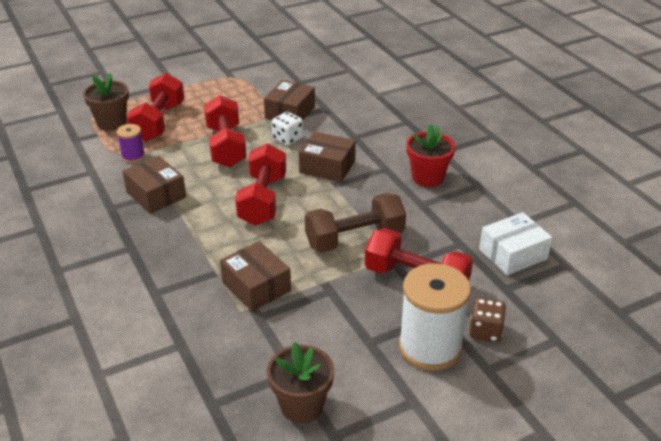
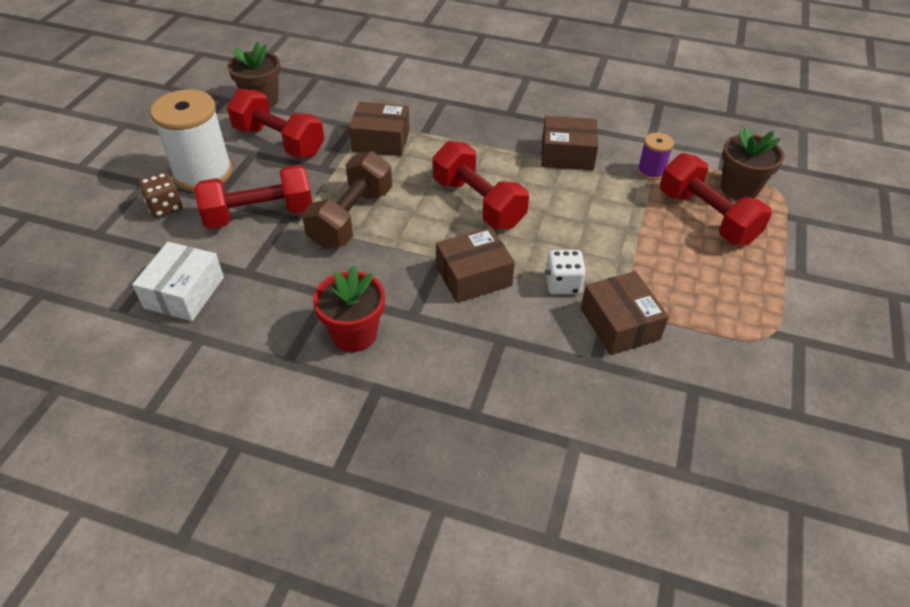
camera: 135 degrees right, 10 degrees up
red dumbbell [204,95,246,168] -> red dumbbell moved to [227,89,325,158]

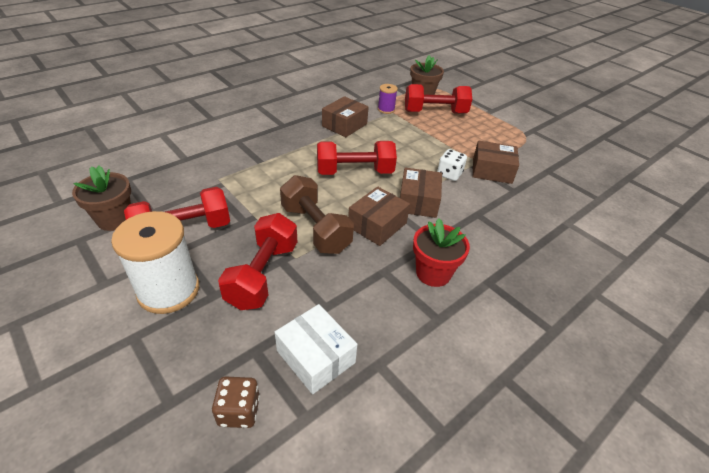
camera: 60 degrees left, 5 degrees down
brown dice [139,172,183,218] -> brown dice moved to [212,376,260,428]
brown box [349,102,410,156] -> brown box moved to [348,186,410,246]

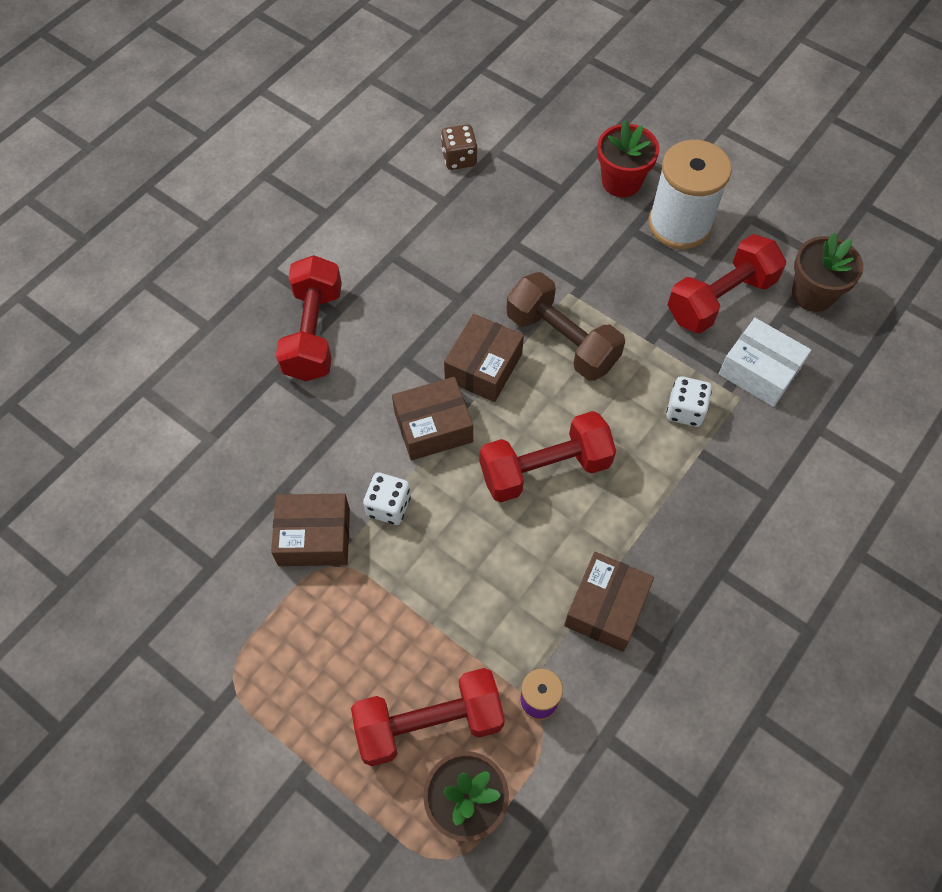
camera: 170 degrees right, 20 degrees up
brown dice [212,376,260,428] -> brown dice moved to [441,124,478,170]
red dumbbell [218,213,297,310] -> red dumbbell moved to [276,255,342,381]
white box [275,304,357,394] -> white box moved to [719,318,811,407]
brown box [400,168,442,218] -> brown box turned 75 degrees clockwise [392,377,473,460]
red flower pot [413,218,470,287] -> red flower pot moved to [597,120,660,197]
none -> white dice [667,376,712,427]

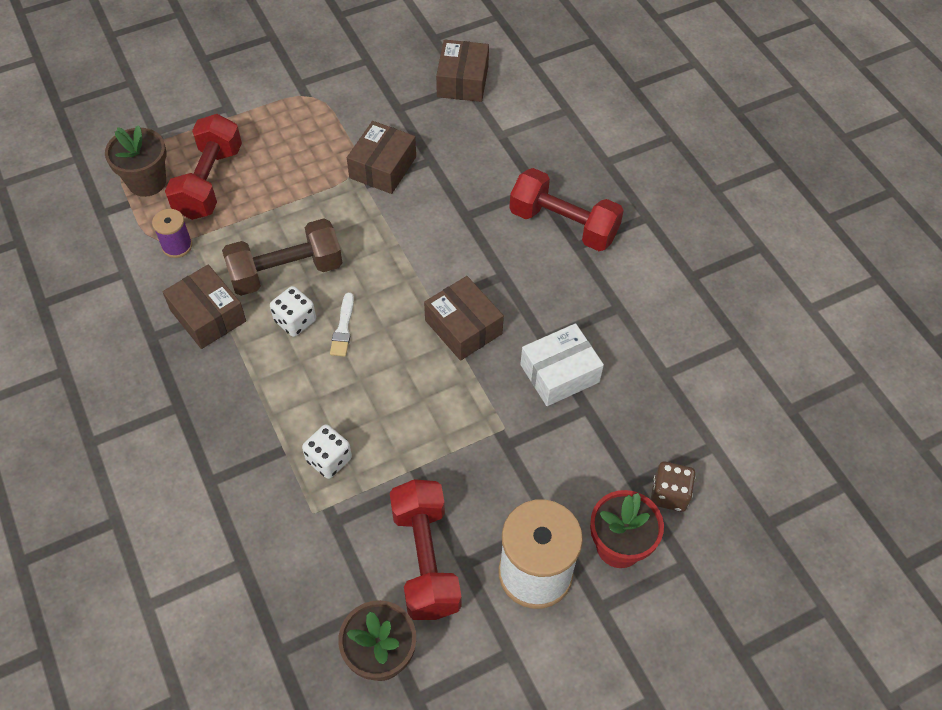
camera: 115 degrees right, 5 degrees down
white dice [363,472,411,525] -> white dice moved to [270,286,316,337]
brown box [392,377,473,460] -> brown box moved to [436,40,489,102]
brown dice [441,124,478,170] -> brown dice moved to [651,462,696,512]
red dumbbell [480,411,616,502] -> white brush [330,292,354,357]
brown dumbbell [506,272,625,381] -> brown dumbbell moved to [222,219,342,296]
white box [719,318,811,407] -> white box moved to [520,323,604,406]

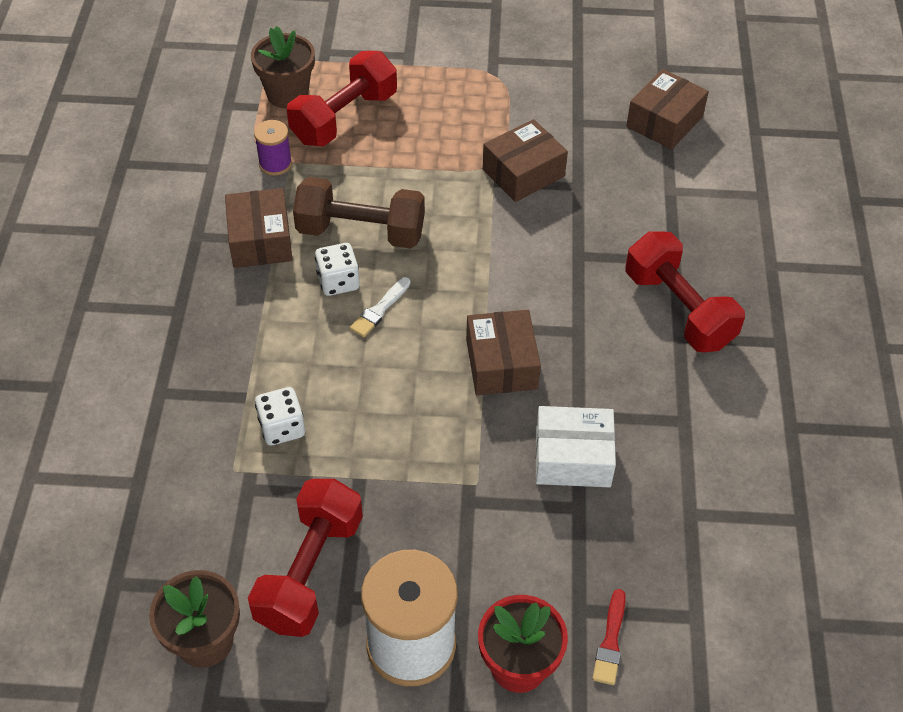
camera: 30 degrees right, 5 degrees down
brown dice [651,462,696,512] -> red brush [592,589,626,685]

